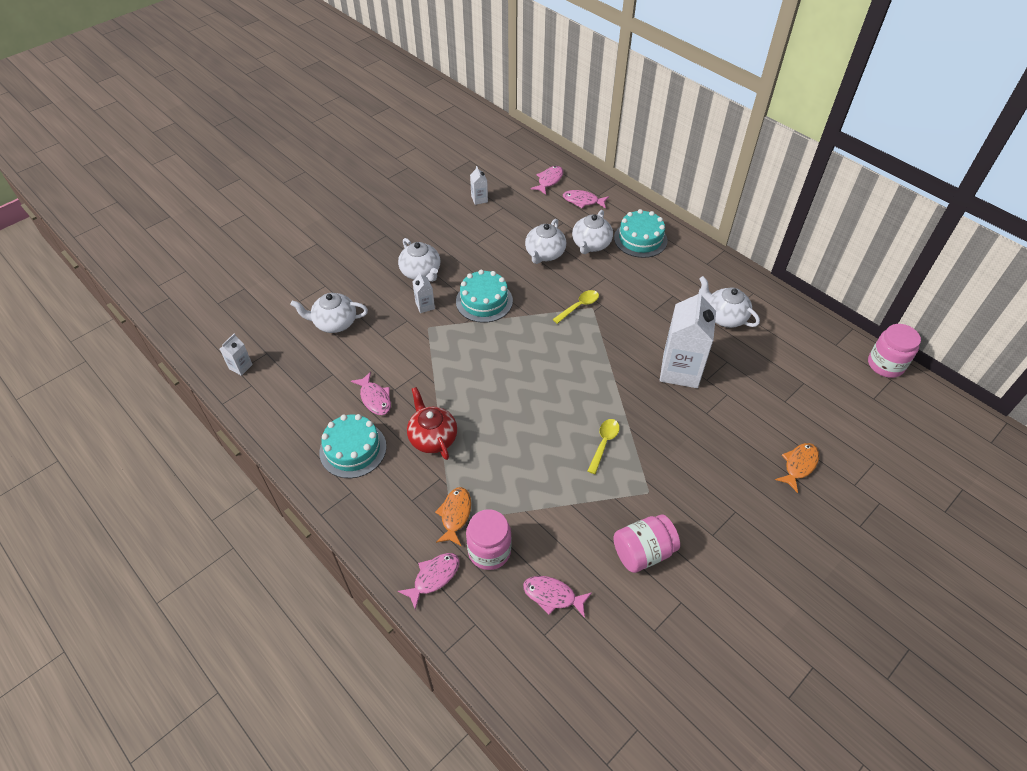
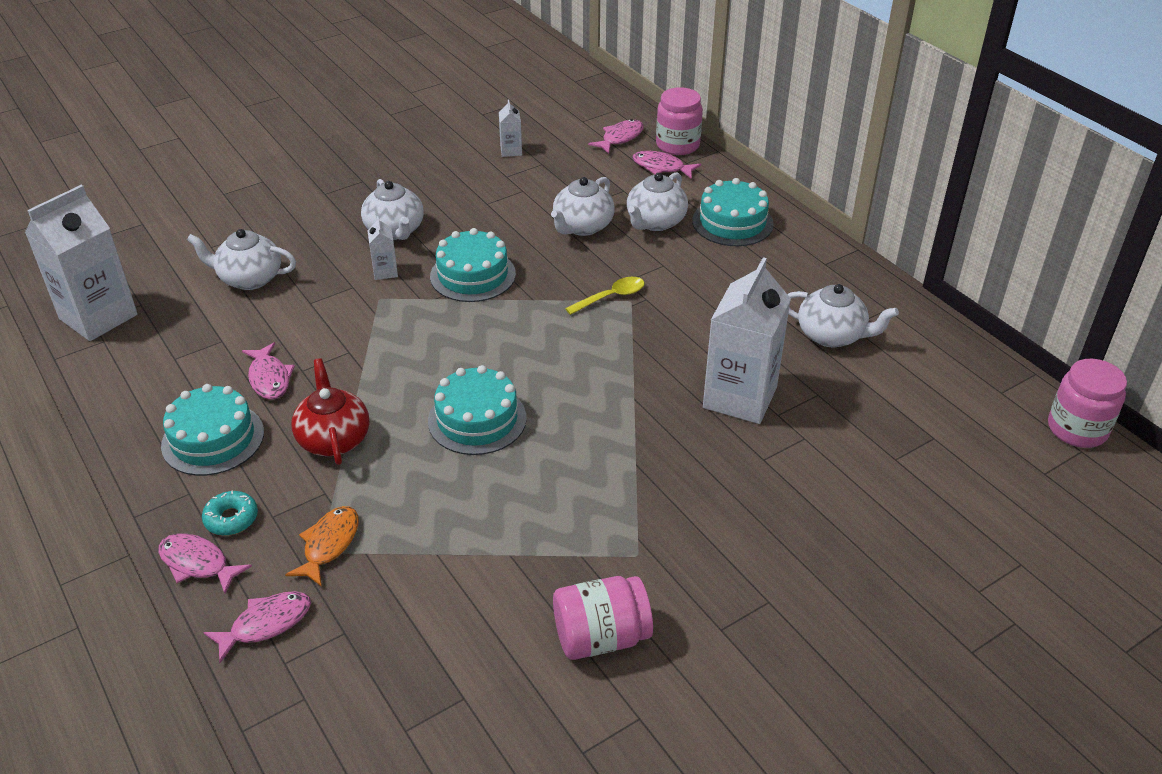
camera: 10 degrees right, 10 degrees down
white carton [220,334,253,376] -> white carton [25,185,138,341], size x2.28
pink jar [466,509,512,570] -> pink jar moved to [656,87,703,155]
pink fish [523,576,592,618] -> pink fish moved to [158,534,252,594]
yellow spoon [588,419,620,474] -> none
white teapot [699,276,760,328] -> white teapot turned 150 degrees clockwise [787,284,899,347]
orange fish [775,443,819,493] -> none
none -> turquoise donut [202,490,258,536]
none -> turquoise cake [428,365,527,455]

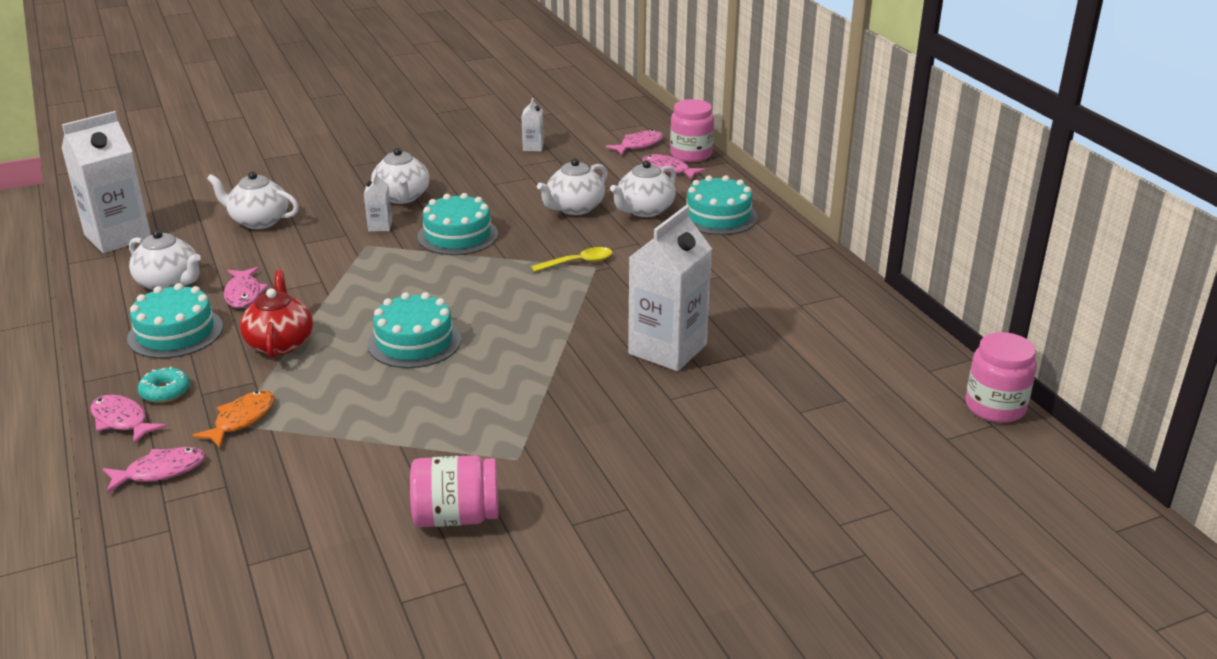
camera: 10 degrees right, 10 degrees down
white teapot [787,284,899,347] -> white teapot moved to [129,230,201,290]

